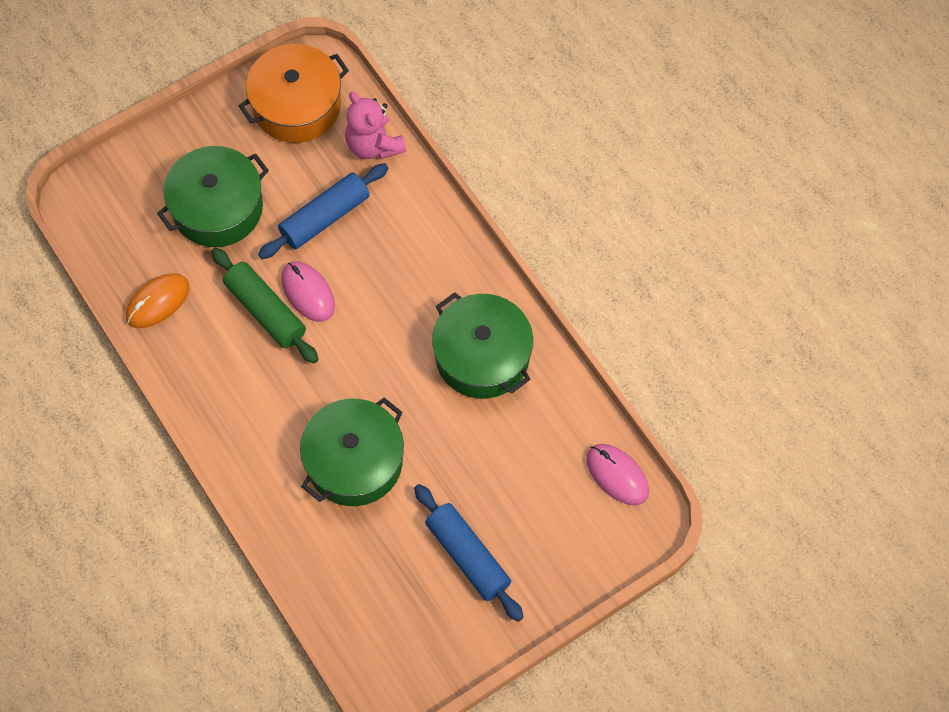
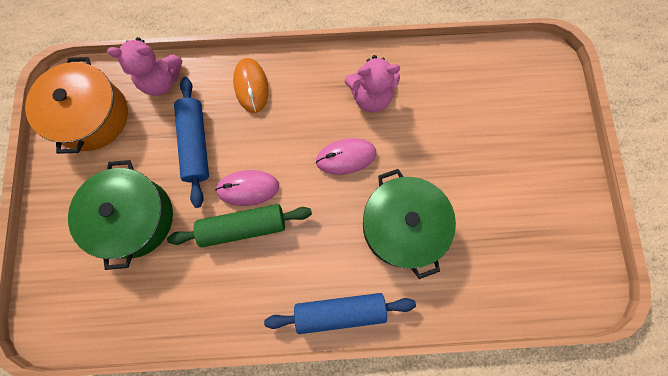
camera: 60 degrees left, 10 degrees up
orange mouse [126,273,189,328] -> orange mouse moved to [233,58,269,113]
blue rolling pin [414,484,524,622] -> blue rolling pin moved to [264,293,416,334]
green pot [432,292,533,399] -> pink teddy bear [345,55,400,112]
pink mouse [586,444,649,505] -> pink mouse moved to [316,138,376,175]

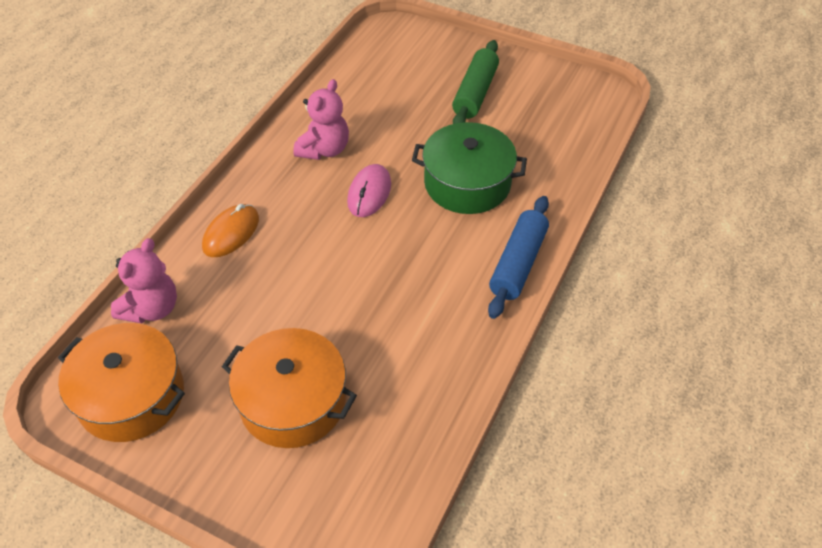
camera: 60 degrees left, 25 degrees down
green pot [68,160,173,270] -> orange pot [222,328,357,448]
green rolling pin [167,204,312,247] -> green rolling pin moved to [452,40,499,124]
blue rolling pin [174,77,209,208] -> none
pink mouse [215,170,279,206] -> none
orange mouse [233,58,269,113] -> orange mouse turned 75 degrees counterclockwise [202,204,259,257]

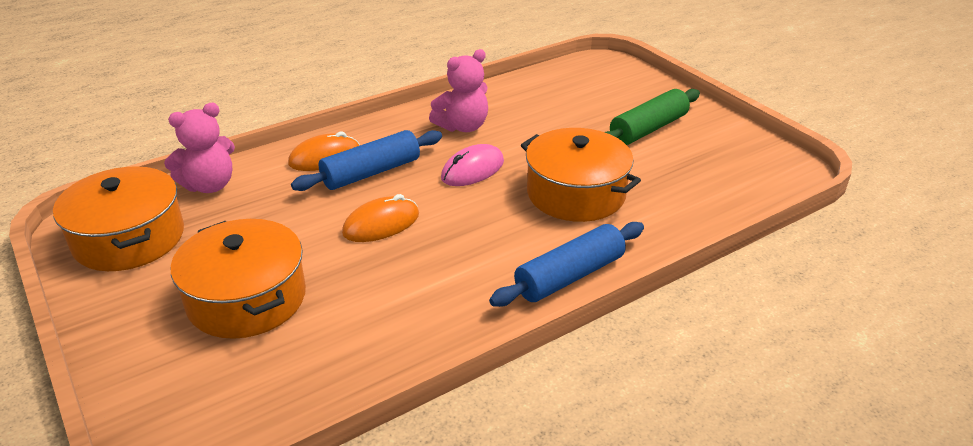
camera: 30 degrees right, 15 degrees down
green pot [412,122,527,214] -> orange pot [521,128,641,222]
none -> blue rolling pin [291,130,442,191]
none -> orange mouse [342,194,419,242]

